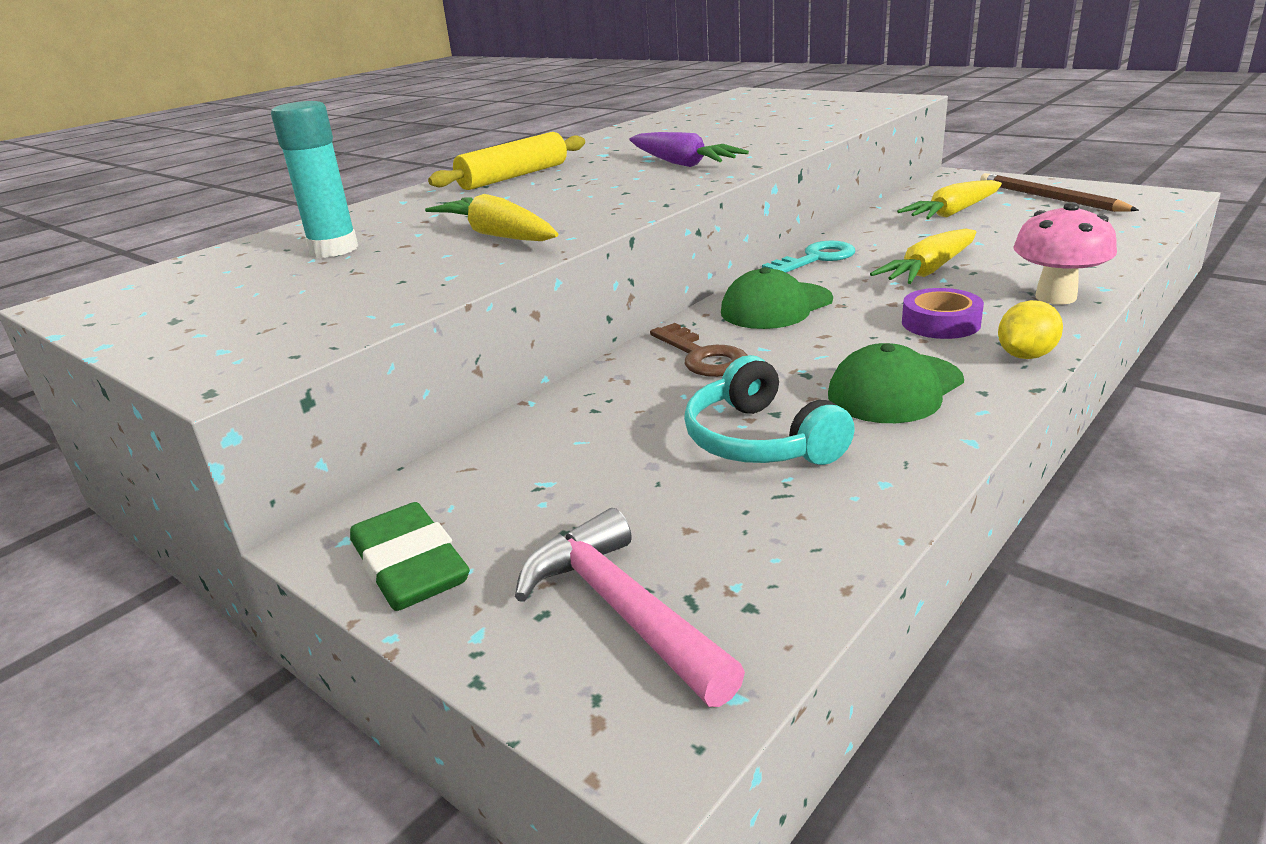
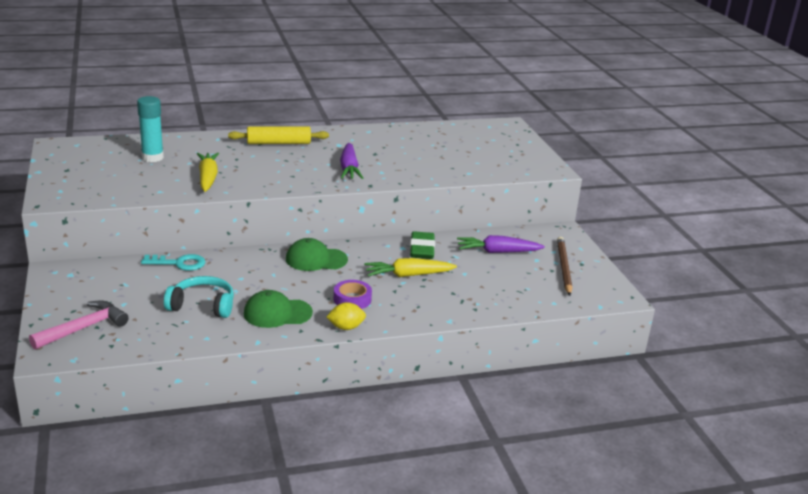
camera: 30 degrees right, 0 degrees up
green eraser [350,502,470,611] -> green eraser moved to [410,231,435,259]
pink hammer [515,508,745,707] -> pink hammer turned 45 degrees clockwise [29,301,129,349]
brown key [650,323,748,377] -> none
turquoise headphones [684,355,855,465] -> turquoise headphones turned 90 degrees clockwise [164,276,234,318]
turquoise key [762,241,855,272] -> turquoise key moved to [141,254,206,271]
yellow carrot [897,180,1002,219] -> purple carrot [457,235,545,253]
pink mushroom [1013,202,1117,305] -> none

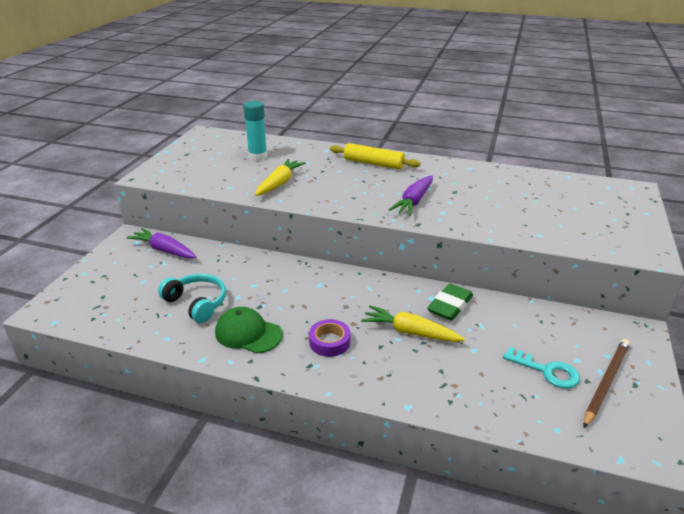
camera: 35 degrees right, 5 degrees up
pink hammer [29,301,129,349] -> none
turquoise key [141,254,206,271] -> turquoise key moved to [503,347,580,389]
green cap [286,238,348,271] -> none
yellow lemon [326,302,366,330] -> none
purple carrot [457,235,545,253] -> purple carrot moved to [126,228,197,258]

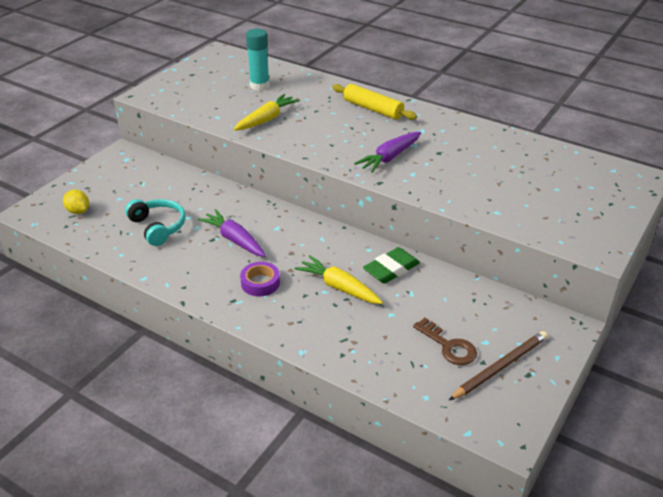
camera: 15 degrees right, 5 degrees up
purple carrot [126,228,197,258] -> purple carrot moved to [198,209,266,257]
green cap [215,307,283,354] -> none
turquoise key [503,347,580,389] -> brown key [413,318,477,365]
none -> yellow lemon [63,190,89,214]

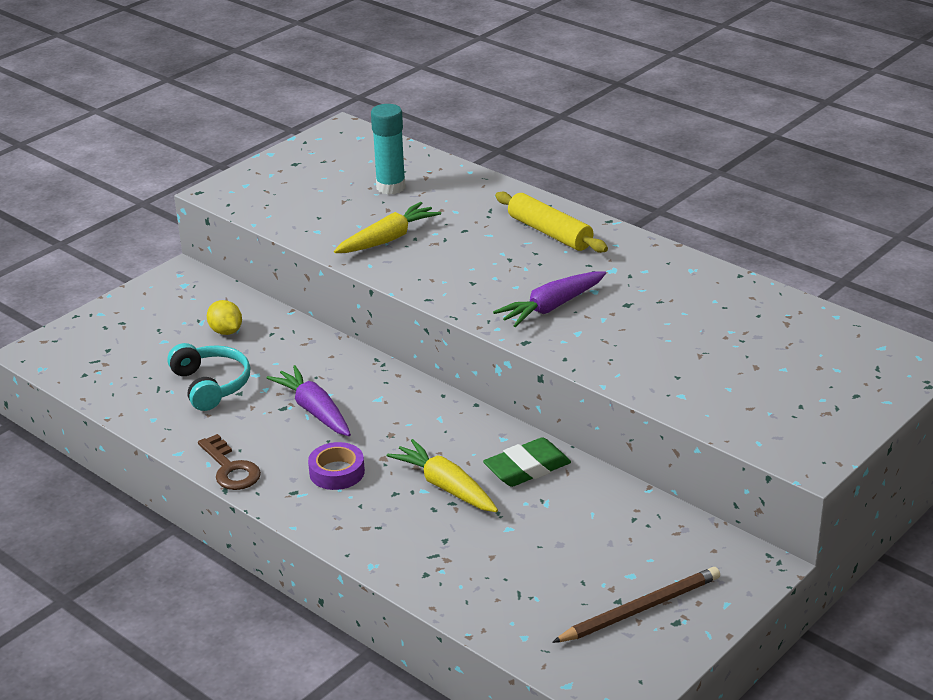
camera: 10 degrees right, 5 degrees down
yellow lemon [63,190,89,214] -> yellow lemon moved to [207,300,242,335]
brown key [413,318,477,365] -> brown key moved to [198,434,261,490]

